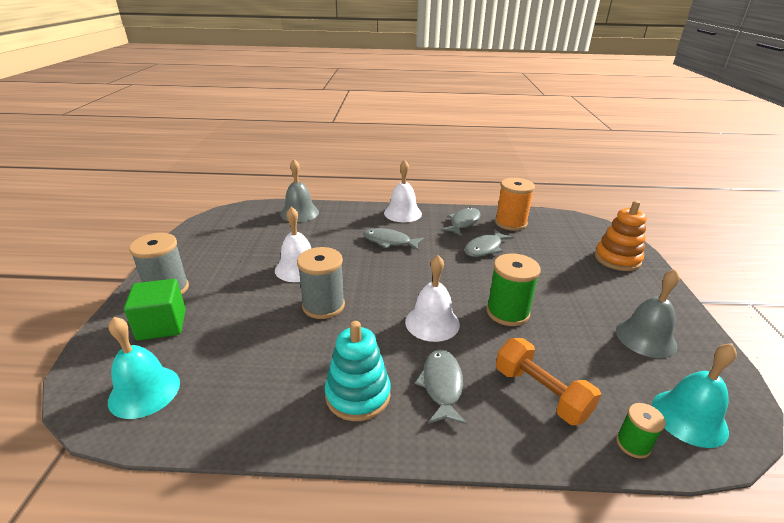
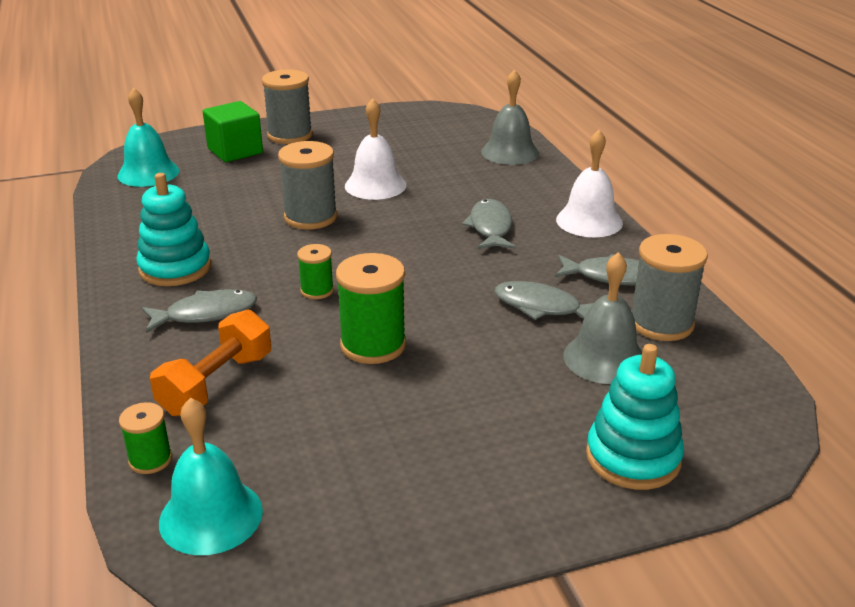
camera: 70 degrees right, 0 degrees up
white bell [405,255,460,342] -> green spool [297,244,334,299]
orange spool [495,178,535,231] -> grey spool [632,234,708,341]
orange stacking toy [595,201,647,271] -> turquoise stacking toy [586,344,684,490]
grey bell [616,269,679,358] -> grey bell moved to [563,252,642,384]

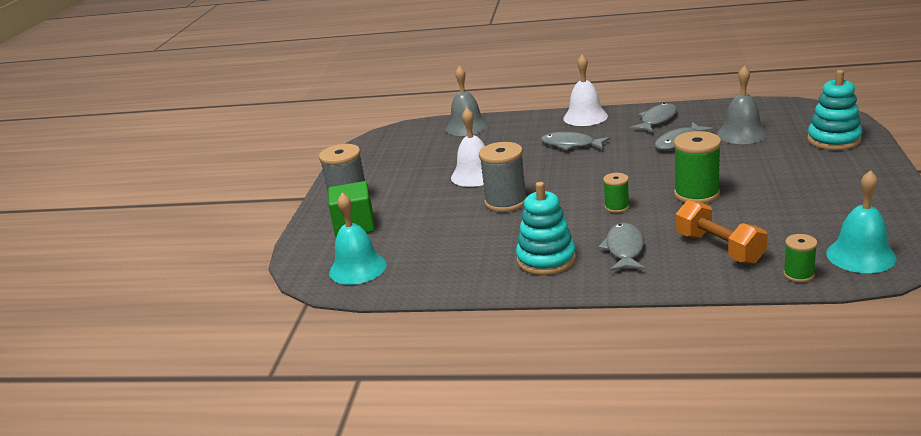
camera: 60 degrees left, 5 degrees down
grey spool [632,234,708,341] -> none

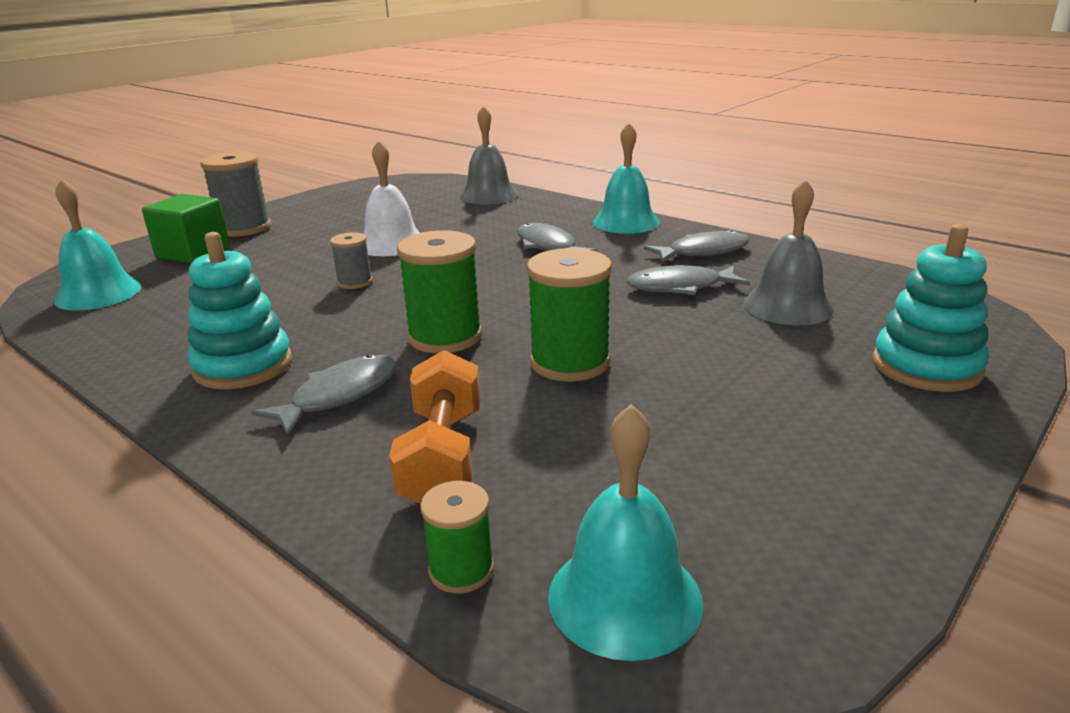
camera: 30 degrees right, 0 degrees up
grey spool [479,142,527,212] -> grey spool [330,232,373,289], size x0.55
white bell [563,55,608,126] -> turquoise bell [593,122,660,234]
green spool [603,173,630,213] -> green spool [397,230,482,353], size x1.81

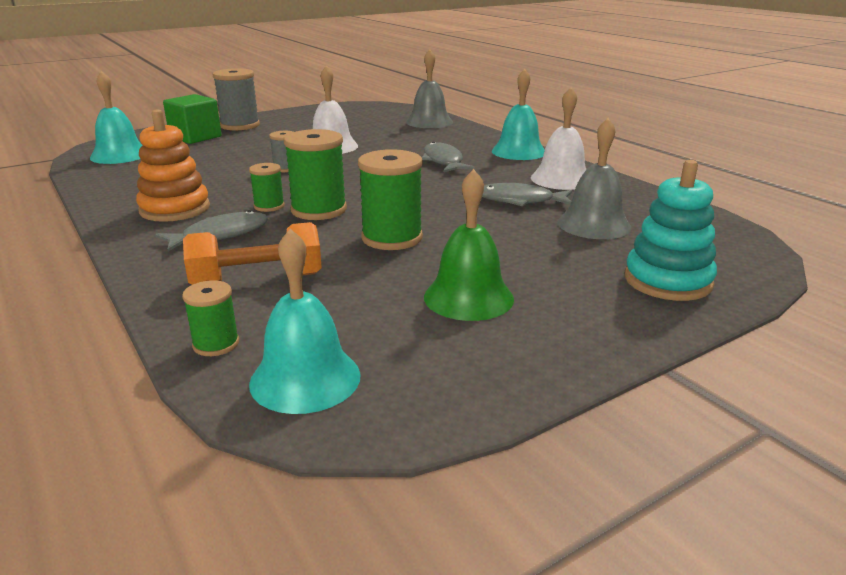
camera: 15 degrees right, 0 degrees up
turquoise stacking toy [187,232,292,389] -> orange stacking toy [136,109,210,222]
orange dumbbell [389,350,480,504] -> orange dumbbell turned 60 degrees clockwise [183,222,322,285]
grey fish [644,230,750,262] -> white bell [531,87,586,190]
none -> green spool [249,163,285,212]
none -> green bell [424,169,514,321]

